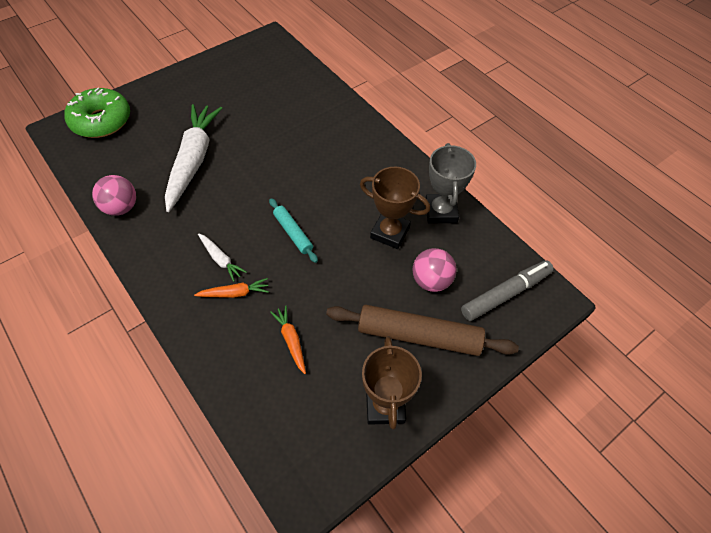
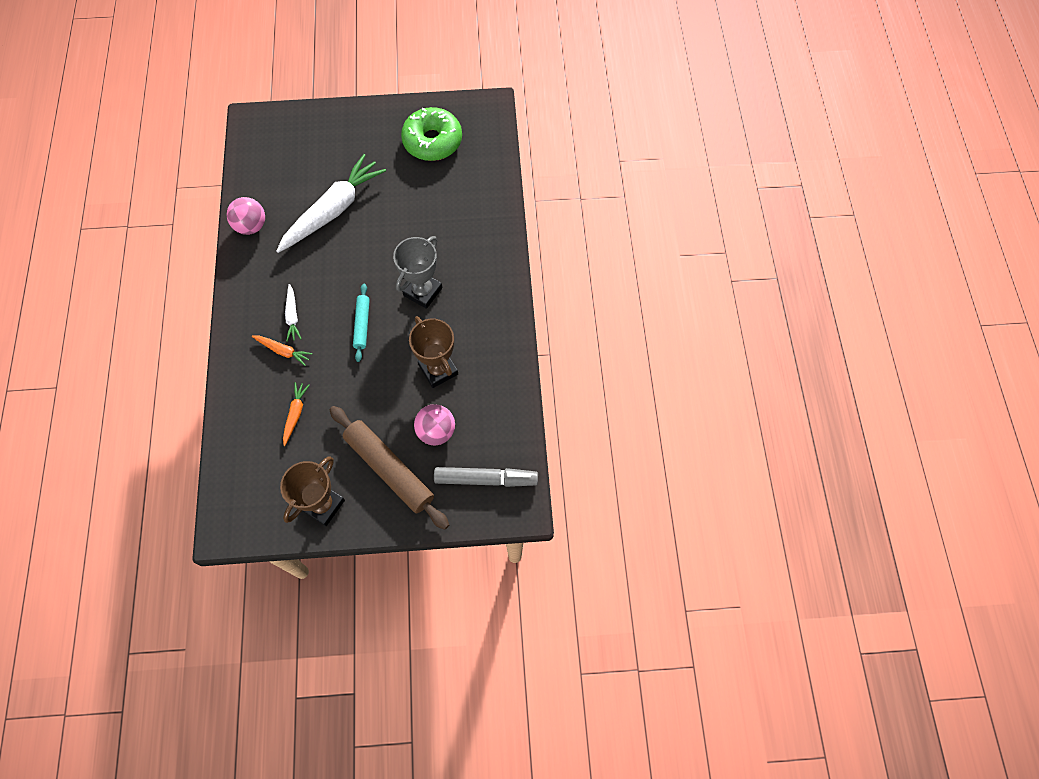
camera: 35 degrees right, 10 degrees up
green donut [64,88,130,138] -> green donut moved to [401,107,462,161]
grey trophy [426,143,476,223] -> grey trophy moved to [393,236,442,309]

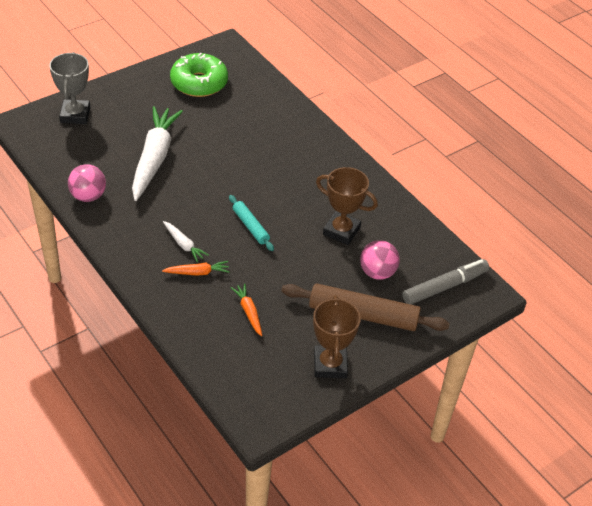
camera: 35 degrees left, 20 degrees down
grey trophy [393,236,442,309] -> grey trophy moved to [49,52,90,124]

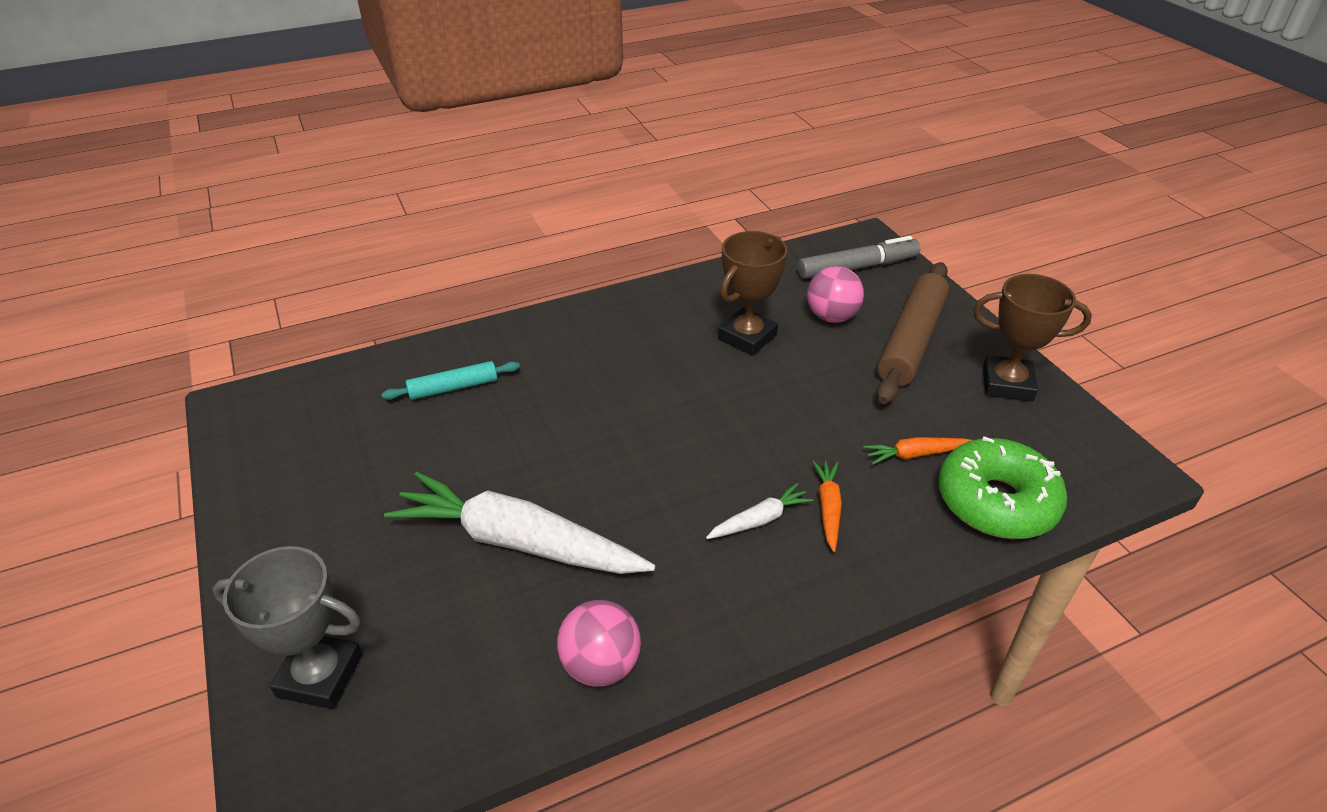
camera: 75 degrees left, 5 degrees down
green donut [170,53,228,97] -> green donut moved to [938,436,1067,539]
turquoise rolling pin [229,195,274,251] -> turquoise rolling pin moved to [382,361,520,400]
grey marker [402,259,489,305] -> grey marker turned 90 degrees clockwise [798,236,921,279]

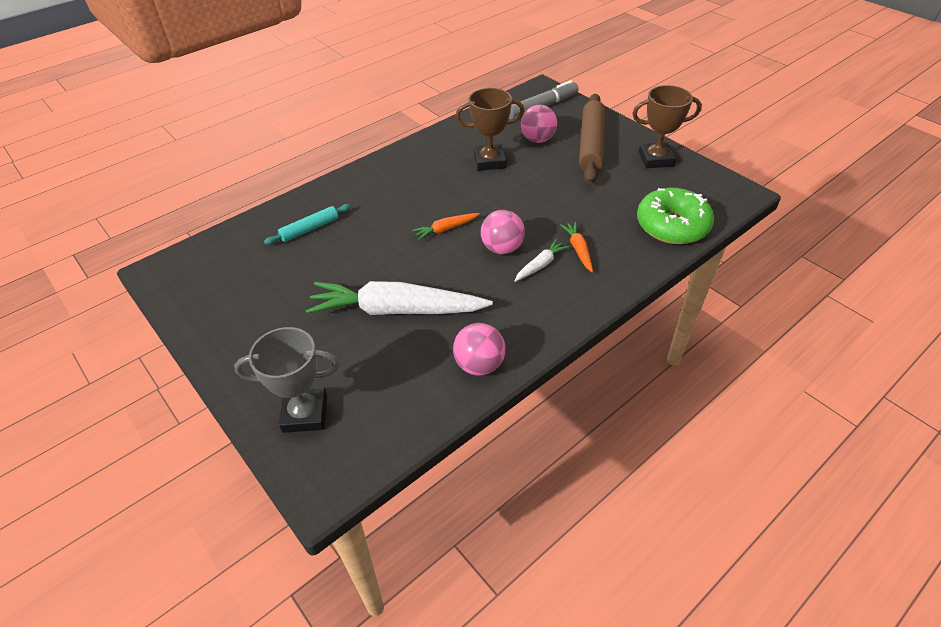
camera: 15 degrees left, 5 degrees up
brown trophy [718,231,787,355] -> brown trophy turned 60 degrees clockwise [456,88,525,171]
orange carrot [863,437,972,465] -> orange carrot moved to [412,213,480,240]
none -> pink ball [481,210,525,254]

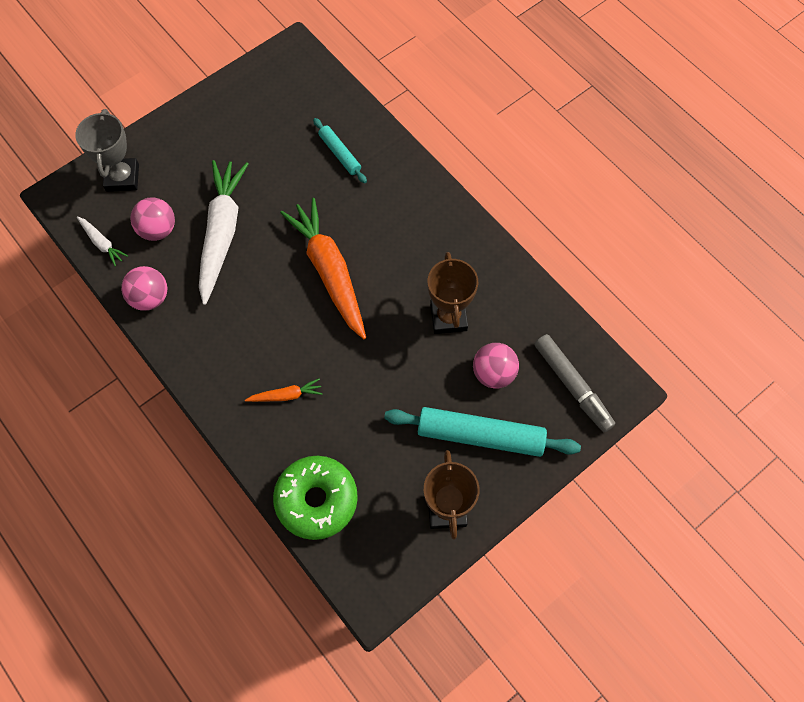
camera: 90 degrees right, 20 degrees up
orange carrot [412,213,480,240] -> orange carrot [280,198,366,339], size x2.26
pink ball [481,210,525,254] -> pink ball moved to [130,197,175,241]
white carrot [514,239,570,282] -> white carrot moved to [77,216,128,266]
brown rolling pin [579,94,605,184] -> turquoise rolling pin [384,407,581,457]

